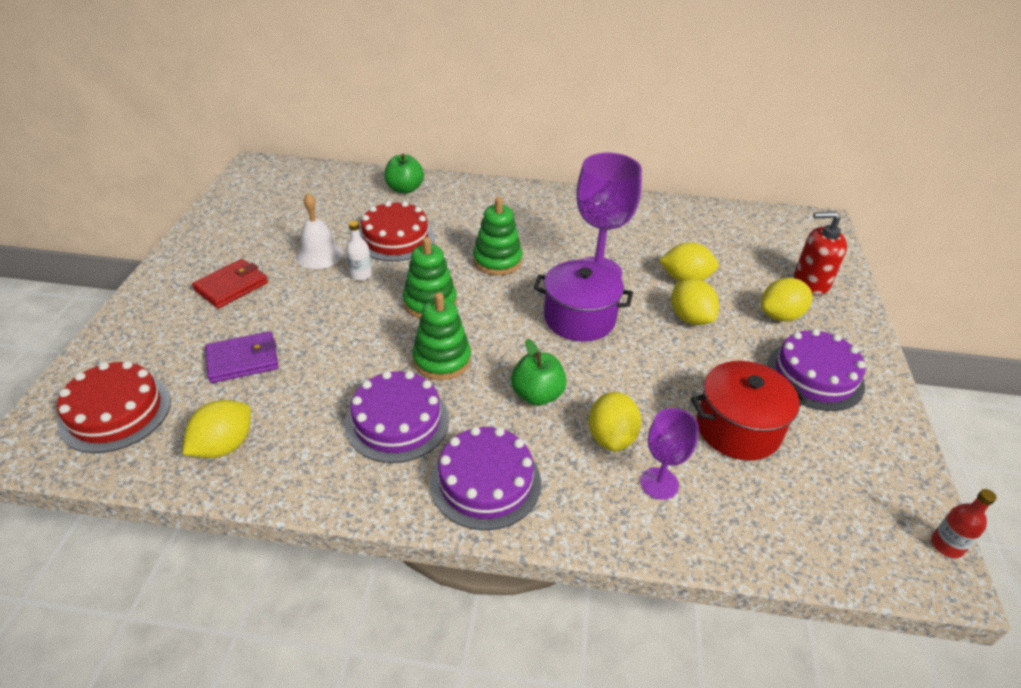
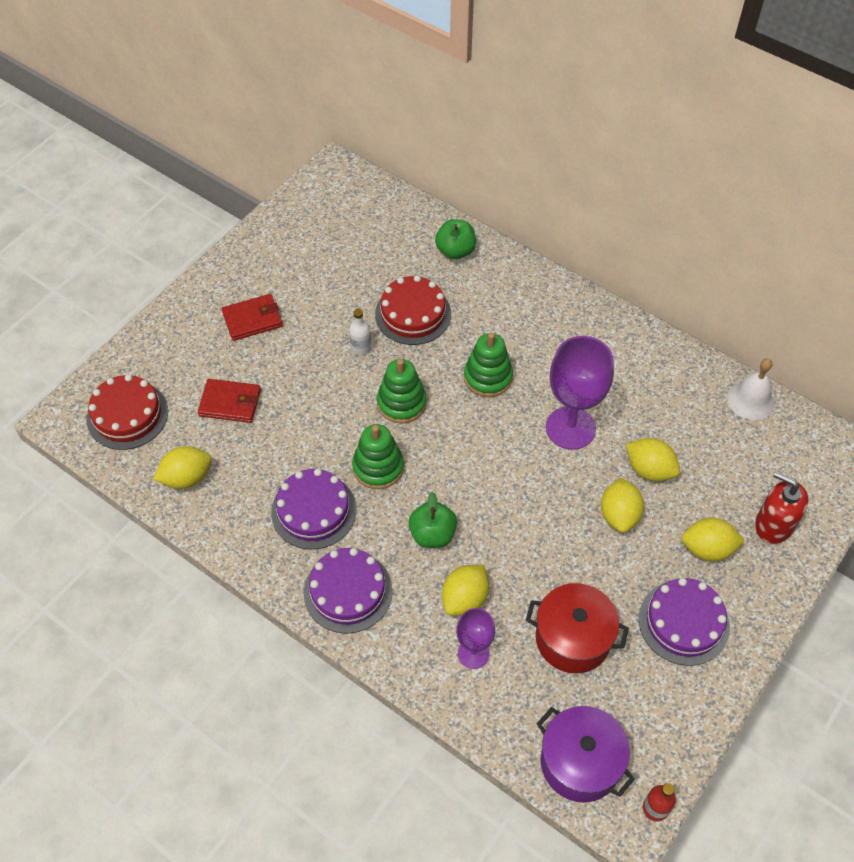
camera: 30 degrees right, 15 degrees up
purple wallet [205,331,279,383] -> red wallet [198,379,261,423]
white bell [296,193,343,269] -> white bell moved to [728,358,774,420]
purple pot [534,260,633,341] -> purple pot moved to [536,706,635,803]

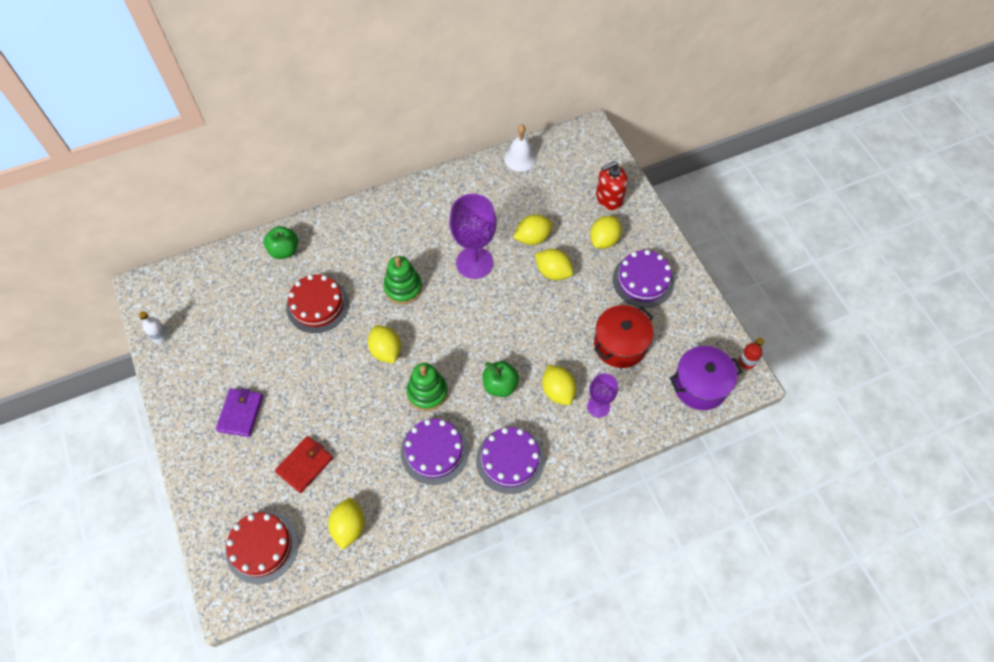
camera: 60 degrees left, 5 degrees up
red wallet [222,294,283,341] -> purple wallet [216,388,263,437]
white bottle [349,309,371,355] -> white bottle moved to [139,311,169,344]
green stacking toy [377,359,427,423] -> yellow lemon [368,325,401,363]

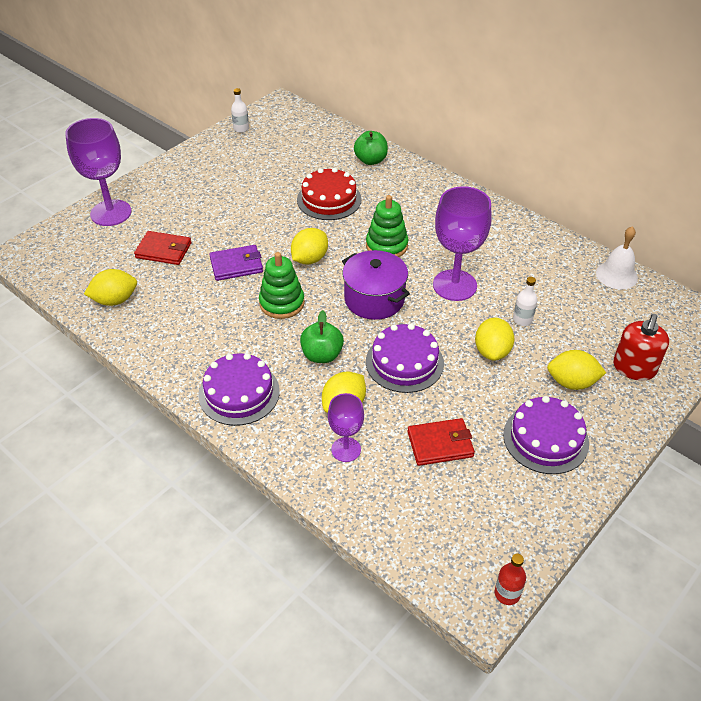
camera: 65 degrees right, 15 degrees down
purple wallet [216,388,263,437] -> purple wallet moved to [209,245,263,281]
red cake [225,511,298,584] -> none
purple cake [400,418,469,485] -> purple cake moved to [366,323,444,393]
yellow lemon [514,215,553,245] -> white bottle [513,277,537,326]
red pot [594,305,654,368] -> red wallet [407,418,475,466]
red soap dispenser [596,161,628,210] -> red soap dispenser turned 105 degrees counterclockwise [613,314,669,381]
purple pot [670,346,743,410] -> purple pot moved to [342,250,410,320]
none -> purple goblet [65,118,131,226]

